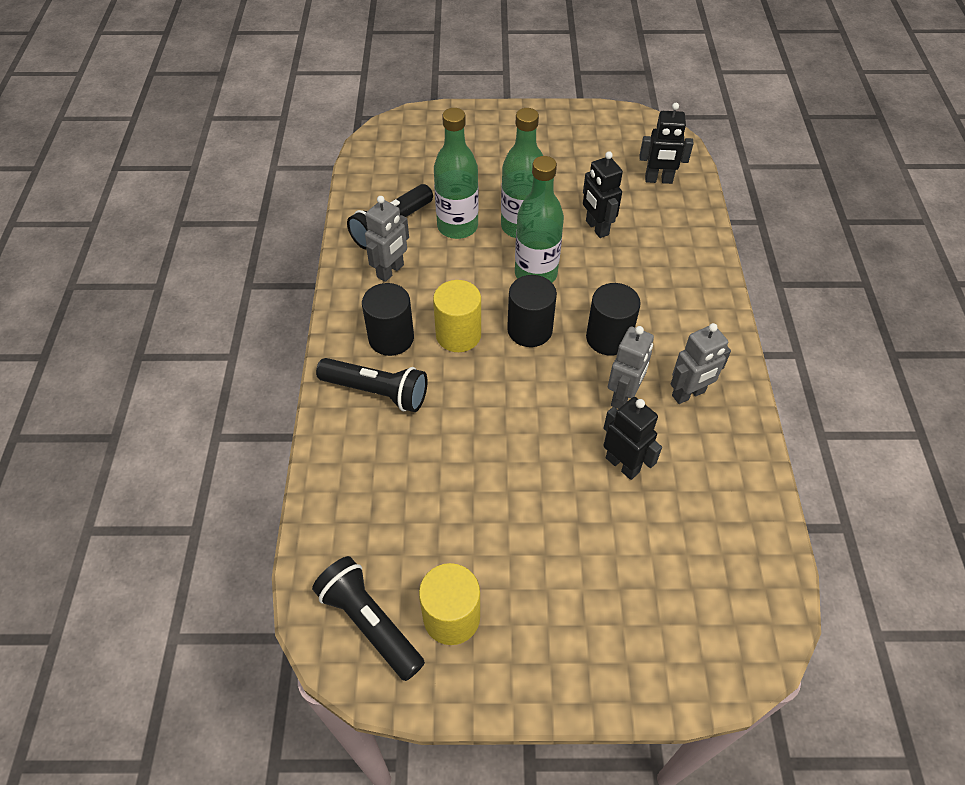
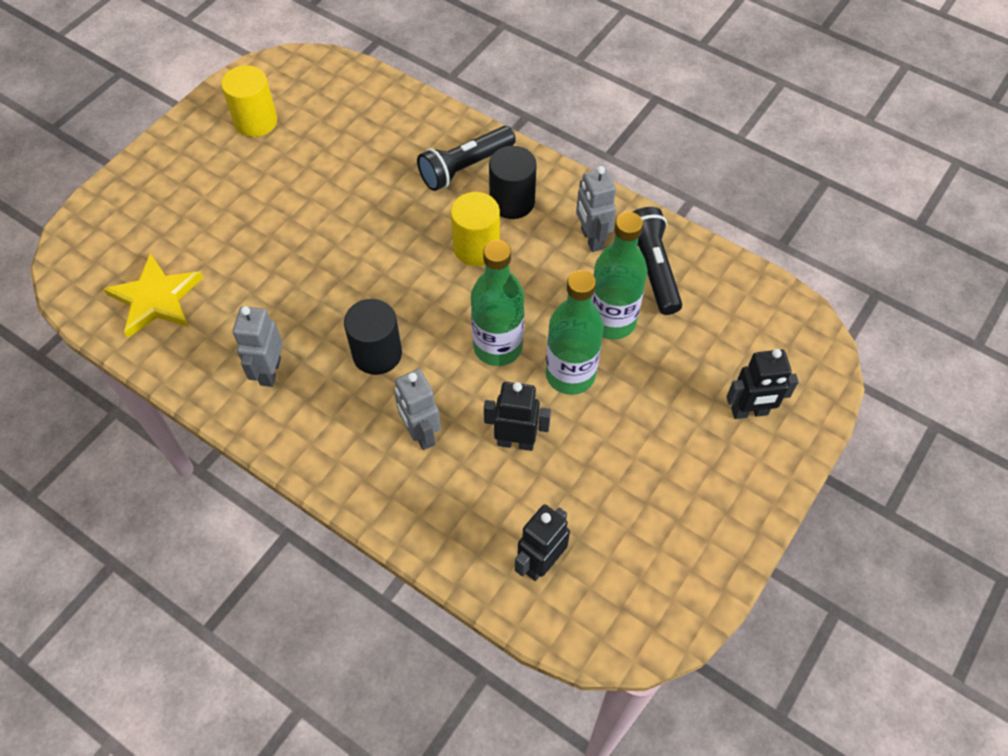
camera: 125 degrees right, 5 degrees up
black flashlight [312,556,425,681] -> none
black cylinder [507,275,557,347] -> none
black robot [603,397,662,480] -> black robot moved to [726,349,799,419]
grey robot [608,326,654,409] -> grey robot moved to [394,369,441,450]
none -> yellow star [104,253,203,338]

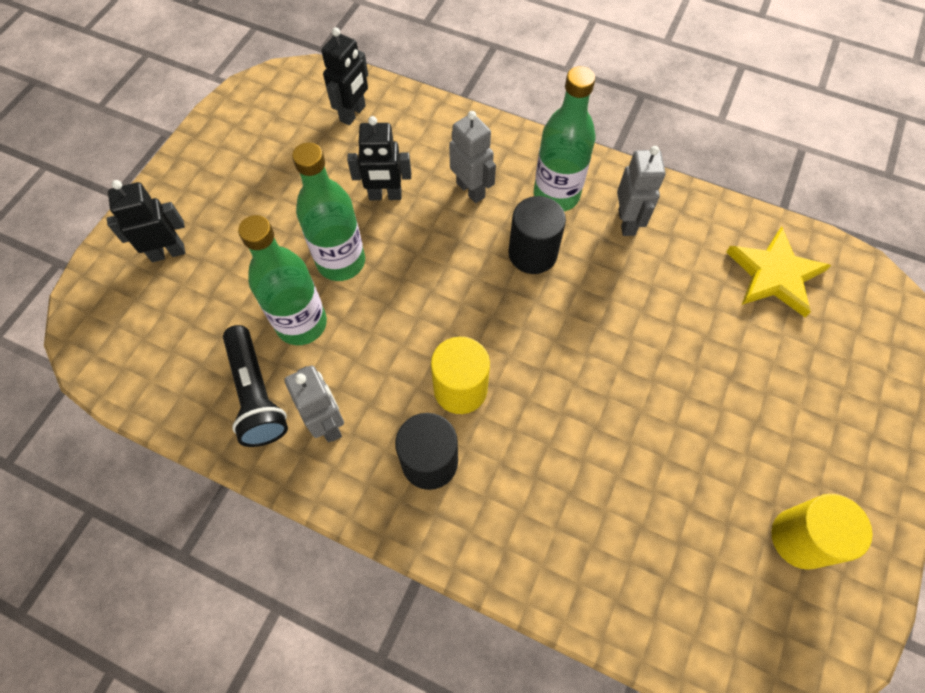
camera: 170 degrees right, 5 degrees up
black flashlight [417,126,516,191] -> none
green bottle [471,240,524,366] -> green bottle moved to [534,66,595,211]

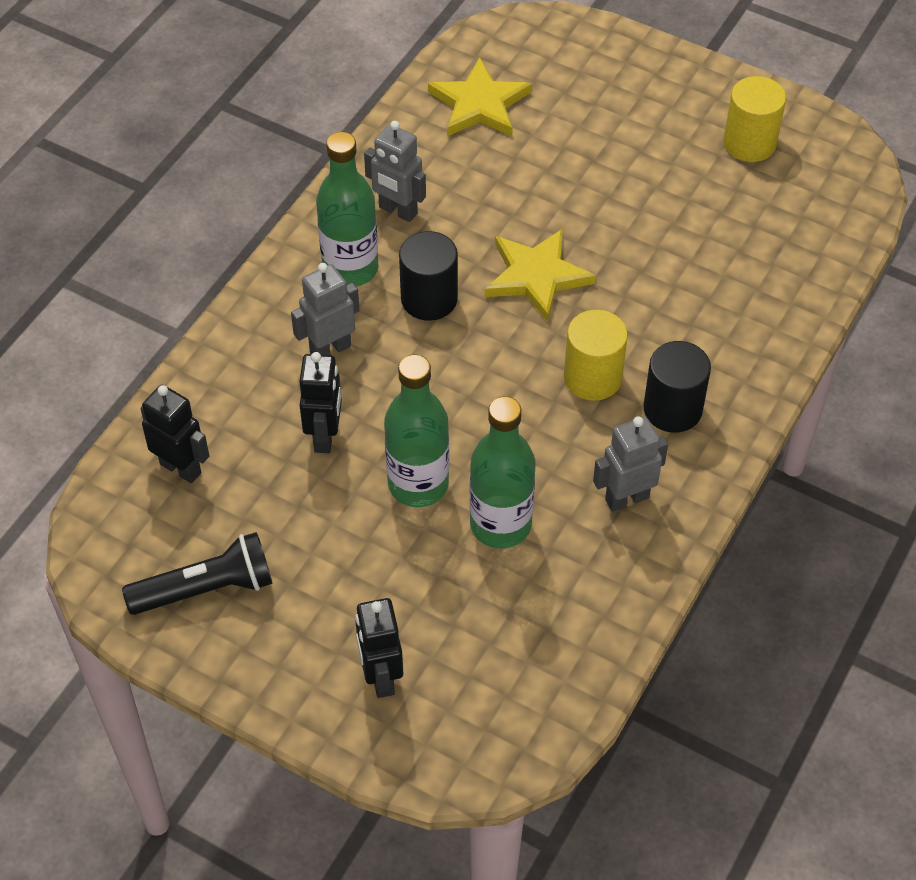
camera: 85 degrees left, 10 degrees down
black flashlight [223,325,288,447] -> black flashlight moved to [122,532,273,615]
grey robot [617,146,666,236] -> grey robot turned 150 degrees counterclockwise [364,121,426,222]
none -> yellow star [485,229,596,322]

